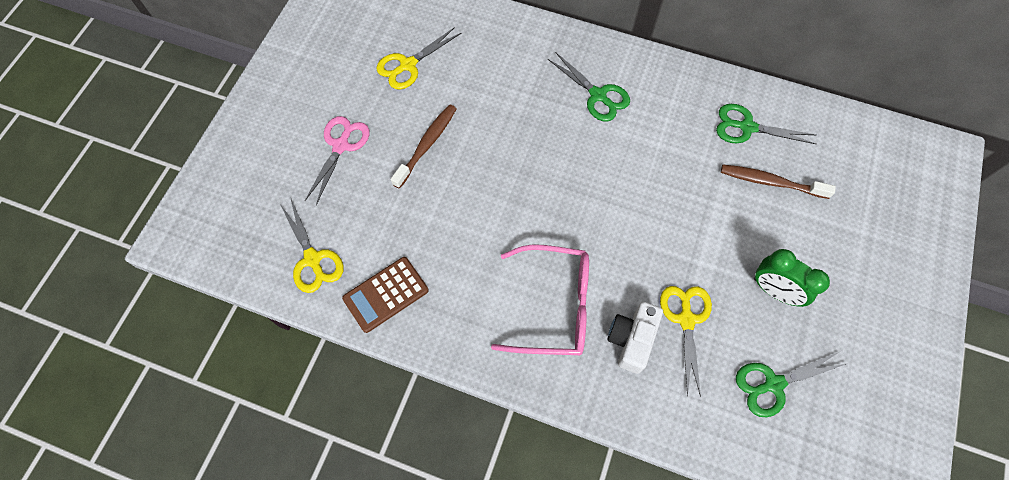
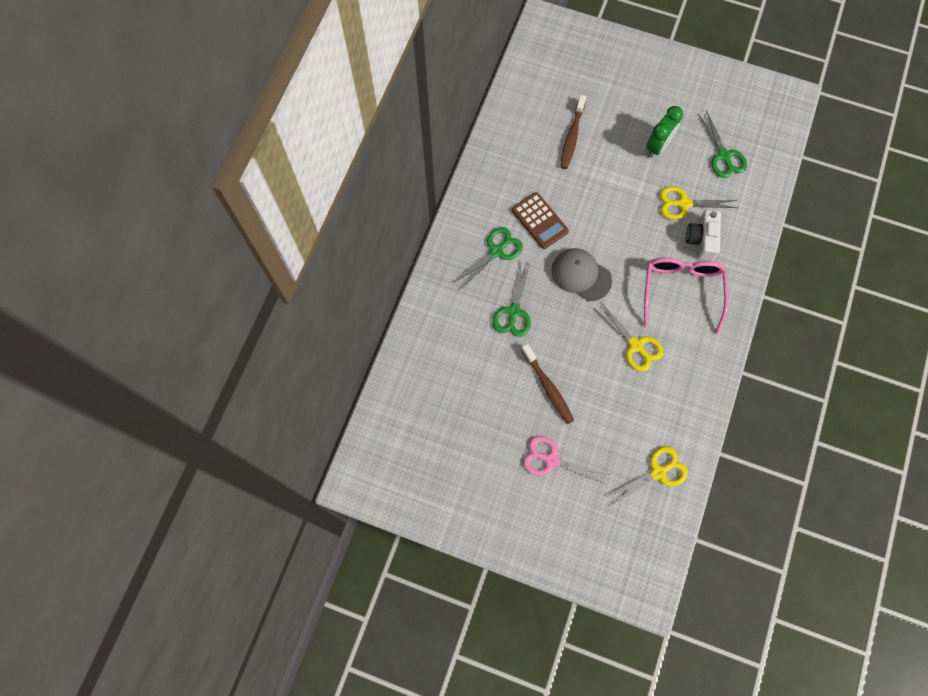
camera: 90 degrees left, 5 degrees up
brown calculator [342,257,429,333] -> brown calculator moved to [512,192,569,249]
yellow scissors [376,27,461,90] -> yellow scissors moved to [594,303,663,372]
brown toothbrush [391,104,457,189] -> brown toothbrush turned 150 degrees counterclockwise [521,344,574,424]
white camera [607,302,663,374] -> white camera turned 75 degrees clockwise [686,210,721,261]
green scissors [716,104,816,144] -> green scissors moved to [492,263,531,337]
none -> grey cap [551,248,612,301]

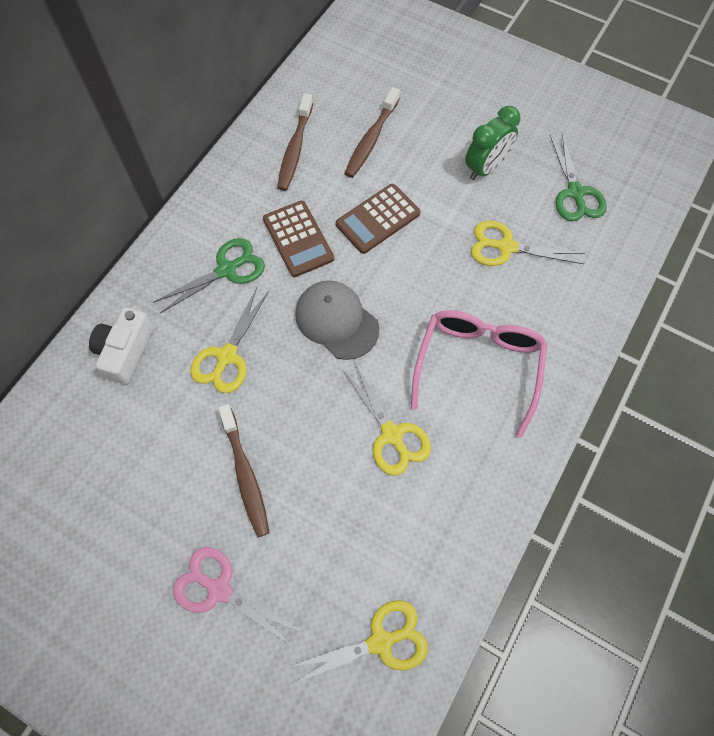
camera: 10 degrees right, 5 degrees down
green scissors [492,263,531,337] -> yellow scissors [190,287,269,393]
white camera [686,210,721,261] -> white camera moved to [89,307,154,385]
none -> brown toothbrush [277,94,313,191]
none -> brown calculator [336,184,420,254]

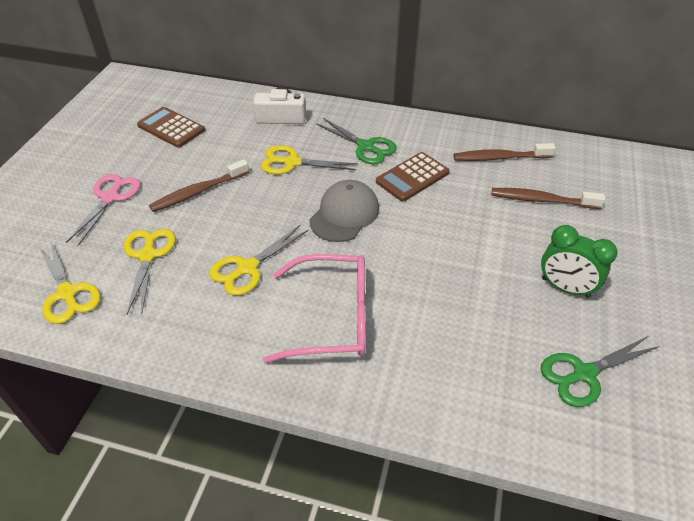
camera: 75 degrees right, 20 degrees down
brown calculator [336,184,420,254] -> brown calculator moved to [137,107,205,148]
yellow scissors [471,221,585,266] -> yellow scissors moved to [124,229,176,315]

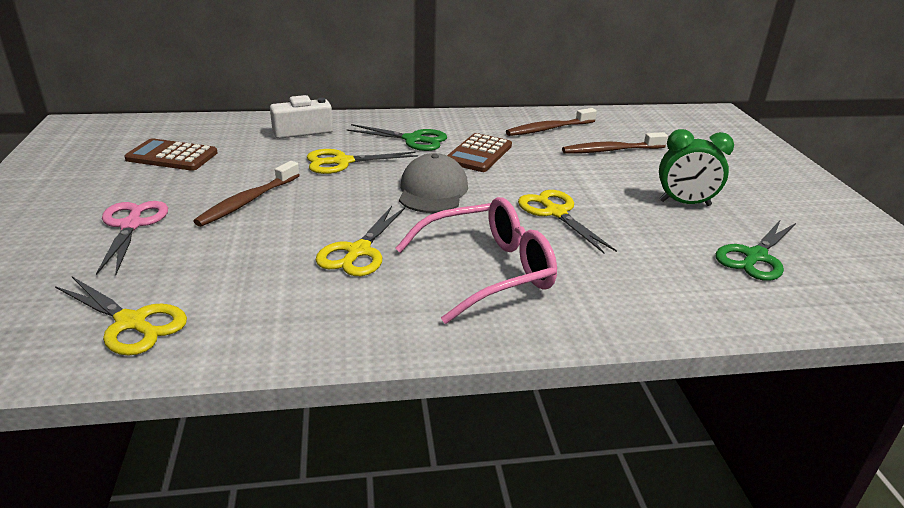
camera: 25 degrees left, 15 degrees down
yellow scissors [124,229,176,315] -> yellow scissors moved to [518,190,617,253]

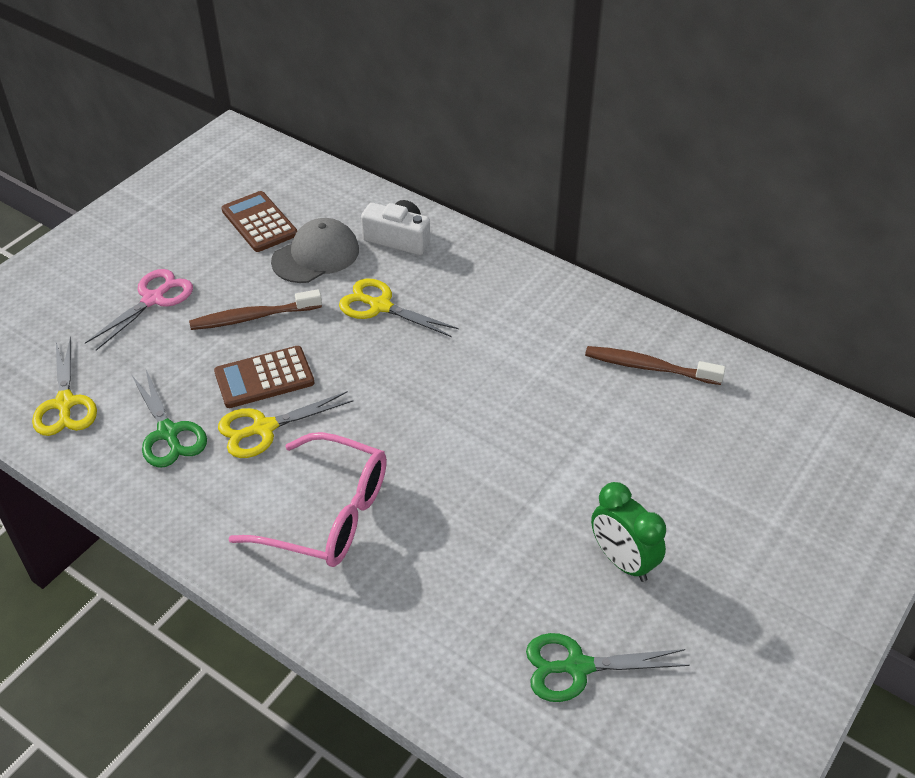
camera: 45 degrees right, 15 degrees up
green scissors [346,124,447,151] -> green scissors moved to [131,370,207,468]
grey cap [399,153,468,213] -> grey cap moved to [271,218,359,283]
brown calculator [447,133,512,172] -> brown calculator moved to [214,346,314,408]
yellow scissors [518,190,617,253] -> none
brown toothbrush [562,132,668,154] -> none

